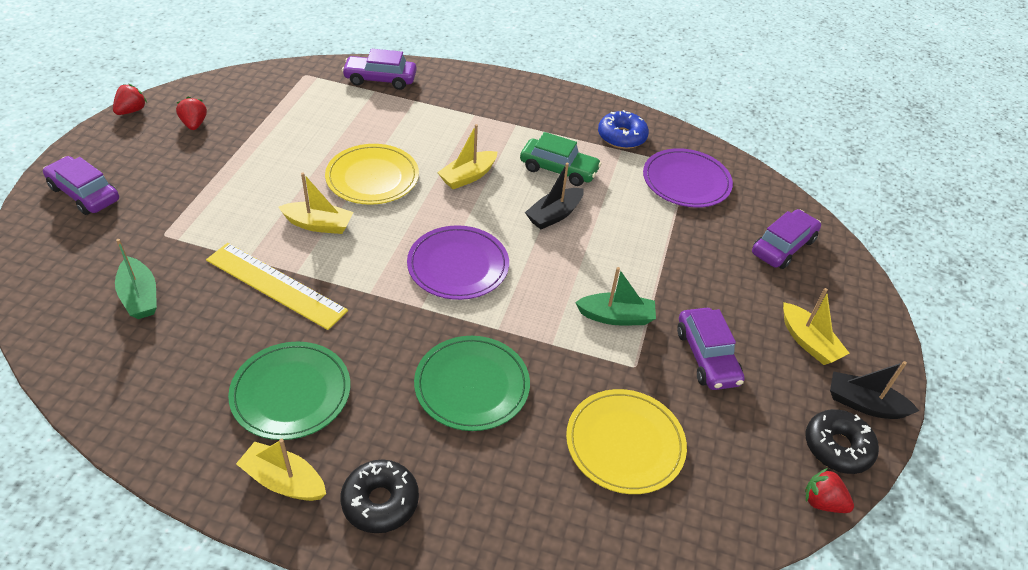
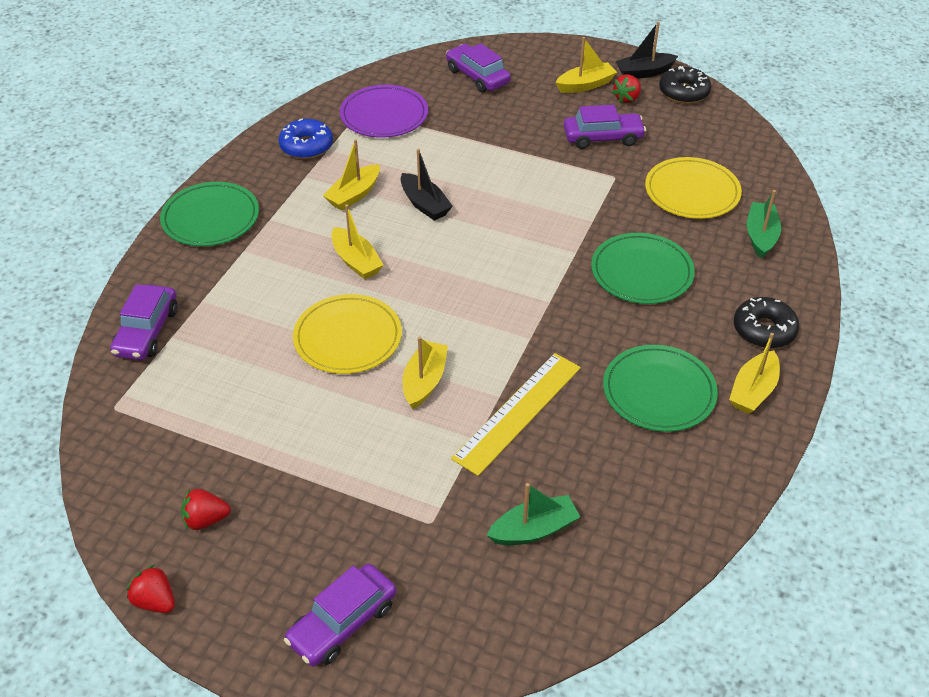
camera: 80 degrees left, 0 degrees up
purple plate [407,225,509,300] -> none
green car [520,132,602,186] -> yellow boat [323,139,380,211]
green boat [575,267,656,325] -> green boat moved to [747,190,781,259]
red strawberry [805,468,854,513] -> red strawberry moved to [612,74,641,103]
black boat [830,361,919,419] -> black boat turned 45 degrees clockwise [616,22,678,79]
none -> green plate [160,182,259,246]

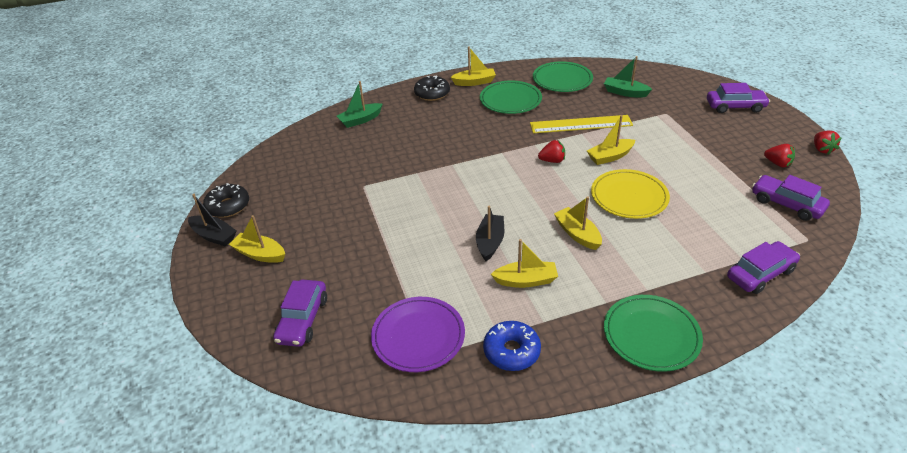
camera: 130 degrees left, 5 degrees down
yellow boat [332,204,384,279] -> yellow boat turned 45 degrees counterclockwise [554,196,602,250]
purple car [564,105,646,149] -> purple car moved to [752,175,830,221]
green plate [591,233,695,304] -> green plate moved to [533,61,593,92]
red strawberry [612,74,641,103] -> red strawberry moved to [538,140,565,163]
yellow plate [645,157,742,219] -> none

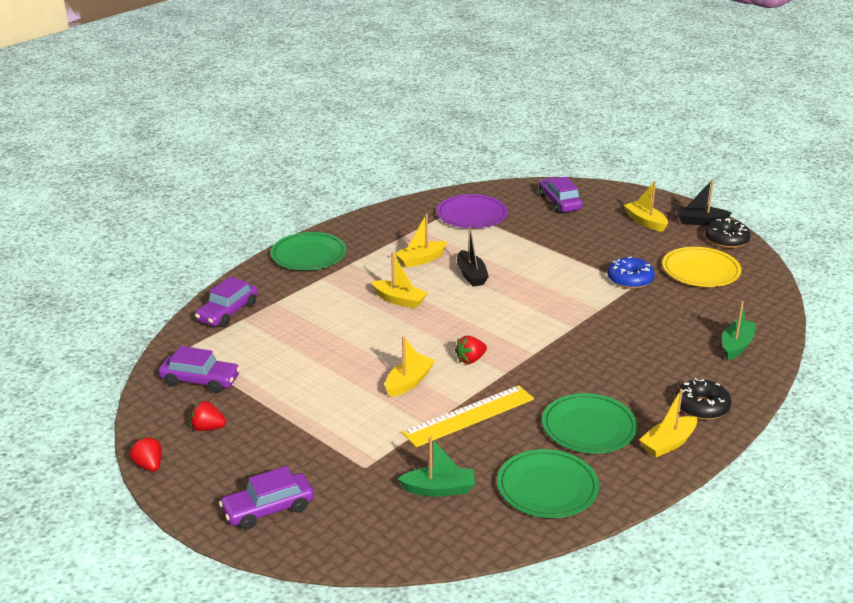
camera: 150 degrees right, 10 degrees down
yellow boat [229,215,285,263] -> yellow boat turned 120 degrees counterclockwise [624,181,668,232]
blue donut [483,321,541,371] -> blue donut moved to [607,257,655,289]
yellow plate [591,169,670,219] -> yellow plate moved to [662,247,742,287]

